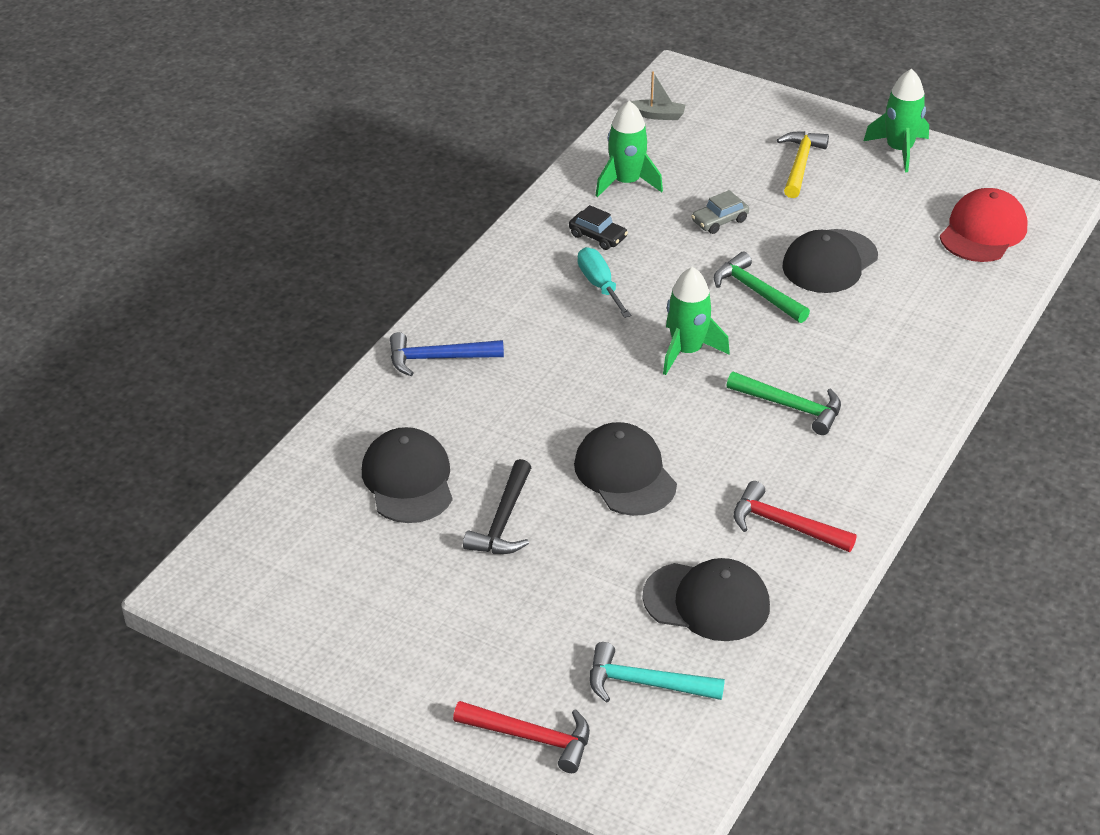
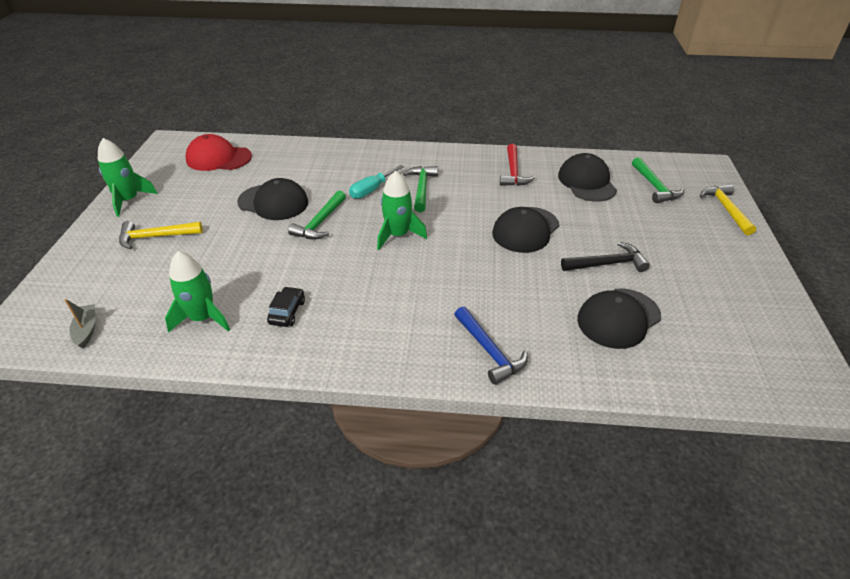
camera: 115 degrees left, 0 degrees up
red hammer [453,701,590,773] -> yellow hammer [700,184,756,235]
turquoise screwdriver [578,247,631,318] -> turquoise screwdriver moved to [349,165,404,199]
turquoise hammer [590,642,725,703] -> green hammer [632,157,684,203]
grey car [691,190,749,234] -> none

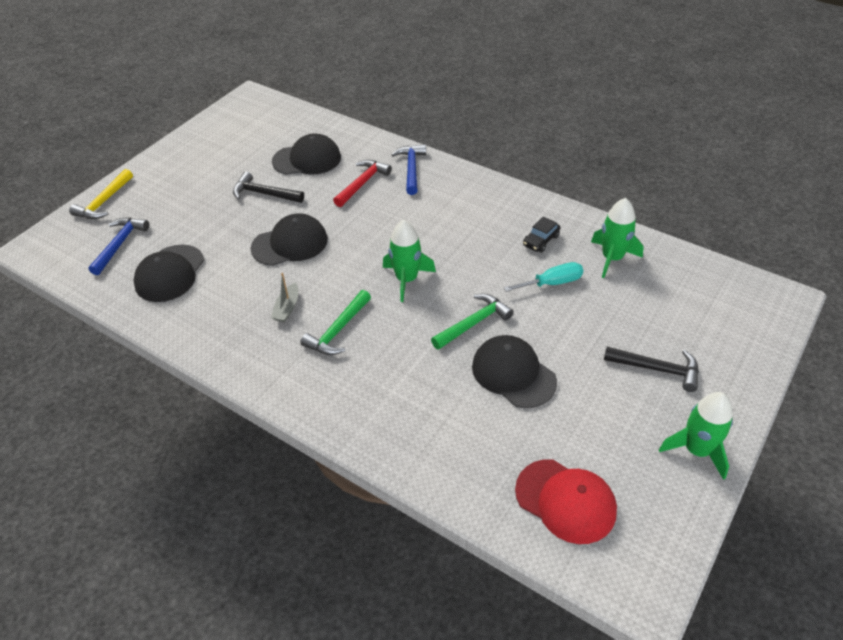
camera: 150 degrees left, 5 degrees up
grey boat [65,299,95,348] -> grey boat moved to [271,273,298,322]
yellow hammer [119,221,203,249] -> black hammer [604,347,699,392]
turquoise screwdriver [349,165,404,199] -> turquoise screwdriver moved to [504,262,583,292]
red hammer [500,144,535,186] -> red hammer moved to [333,160,392,207]
green hammer [632,157,684,203] -> blue hammer [88,218,149,275]

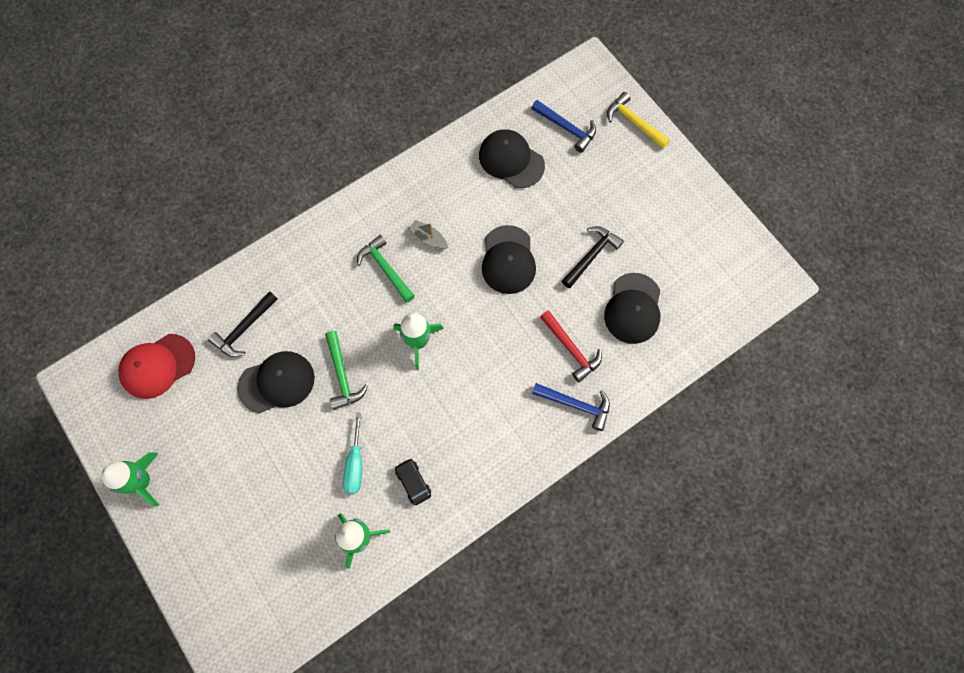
camera: 110 degrees right, 25 degrees up
black hammer [604,347,699,392] -> black hammer moved to [208,291,278,357]

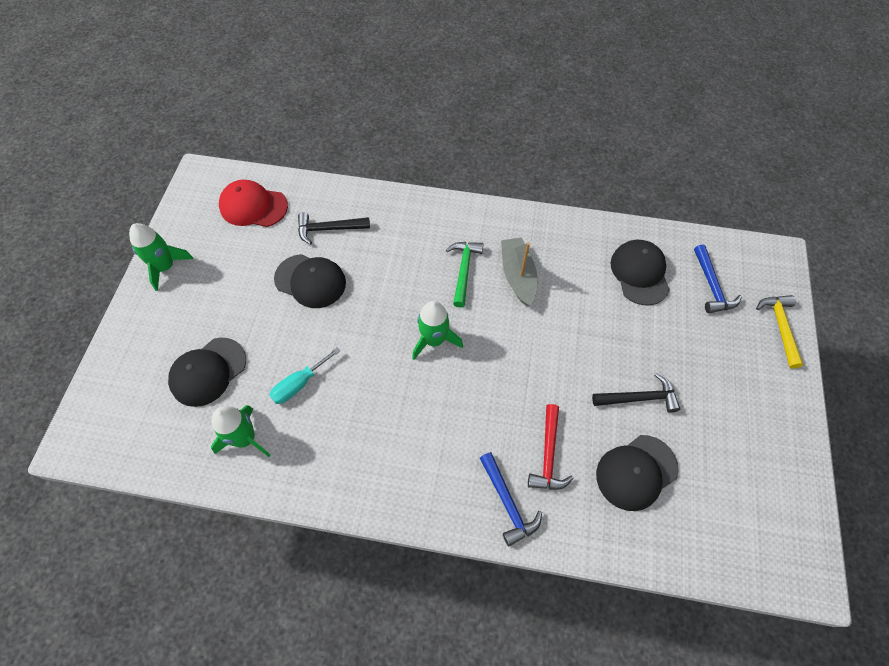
camera: 45 degrees right, 10 degrees down
green hammer [325,331,368,410] -> none
black car [395,458,431,505] -> none
grey boat [409,220,448,249] -> grey boat [501,237,537,306], size x1.74
black cap [482,225,536,294] -> black cap moved to [168,338,246,407]

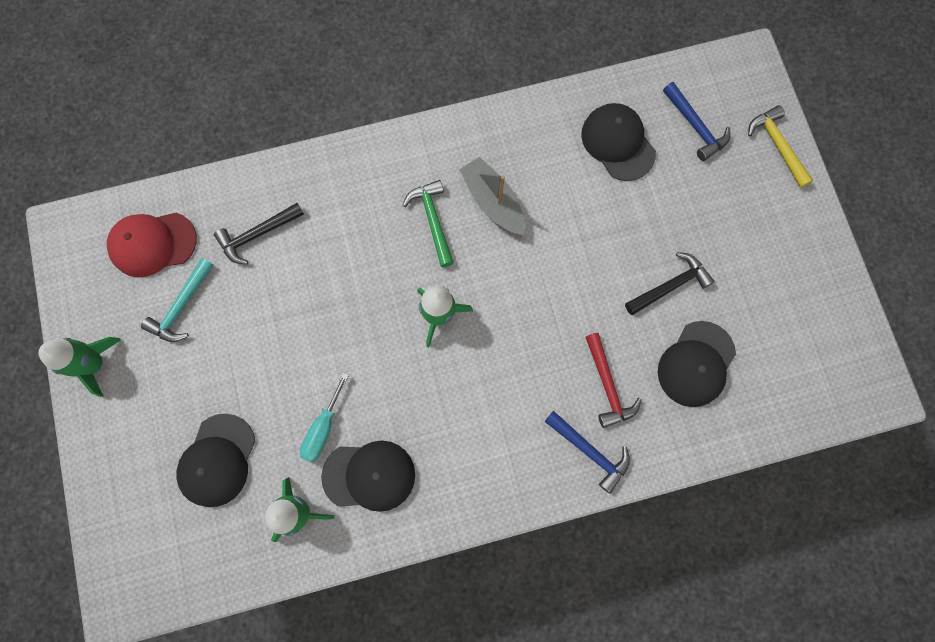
camera: 25 degrees left, 15 degrees up
black cap [274,254,346,308] -> black cap moved to [321,441,415,512]
none -> turquoise hammer [141,258,214,342]

